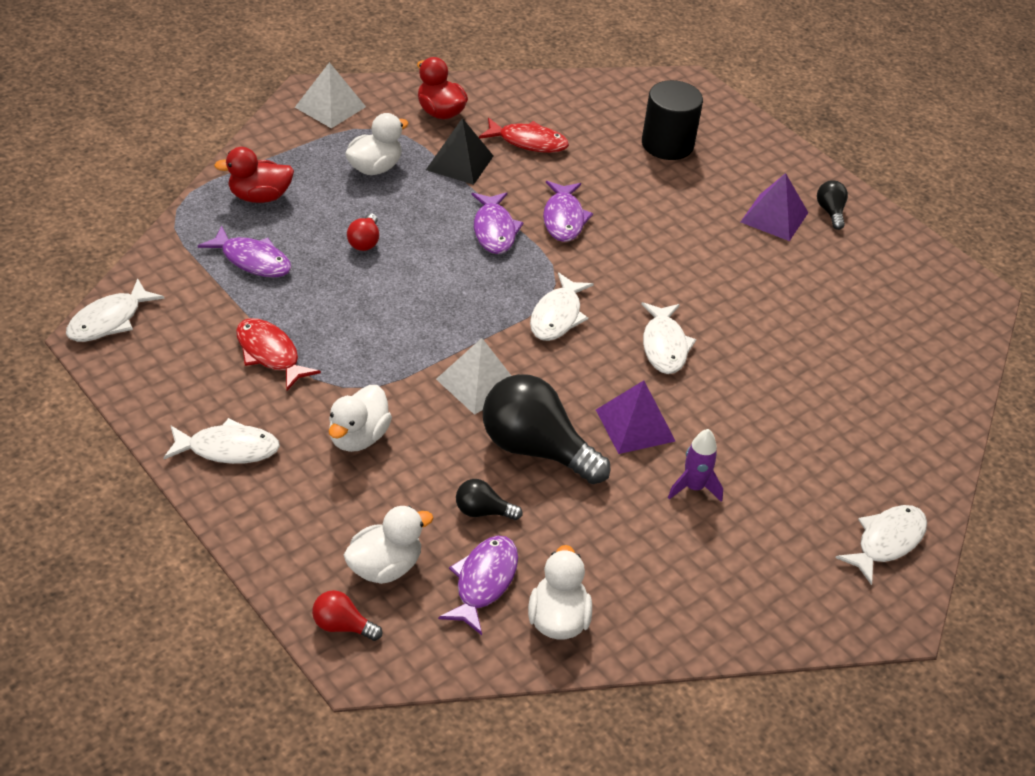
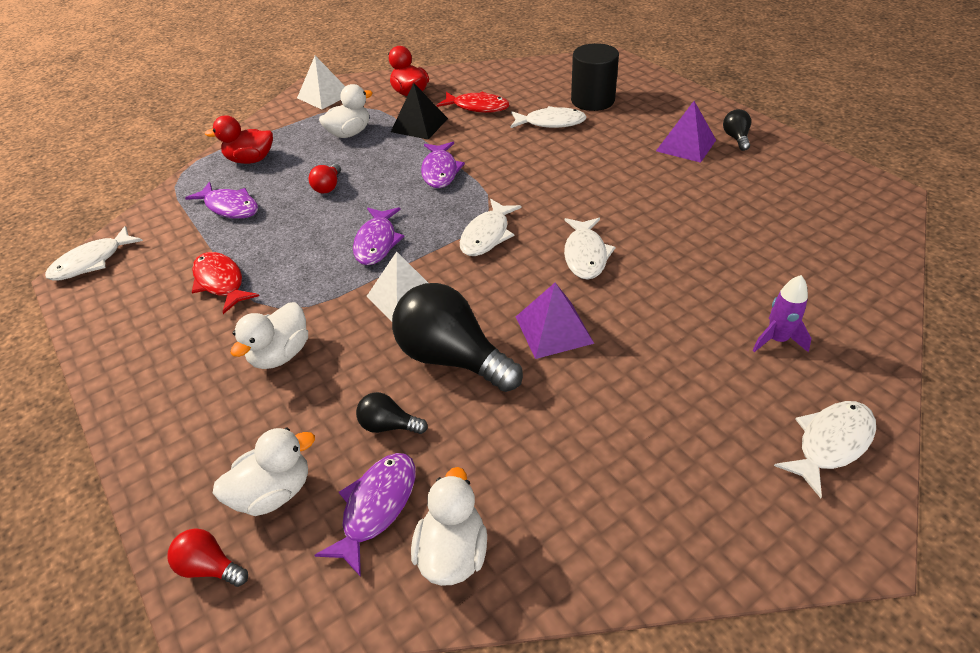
camera: 10 degrees right, 0 degrees up
white fish [163,418,280,464] -> white fish moved to [511,106,587,128]
purple fish [543,181,593,242] -> purple fish moved to [353,207,405,265]
purple rocket [668,429,723,502] -> purple rocket moved to [752,275,812,352]

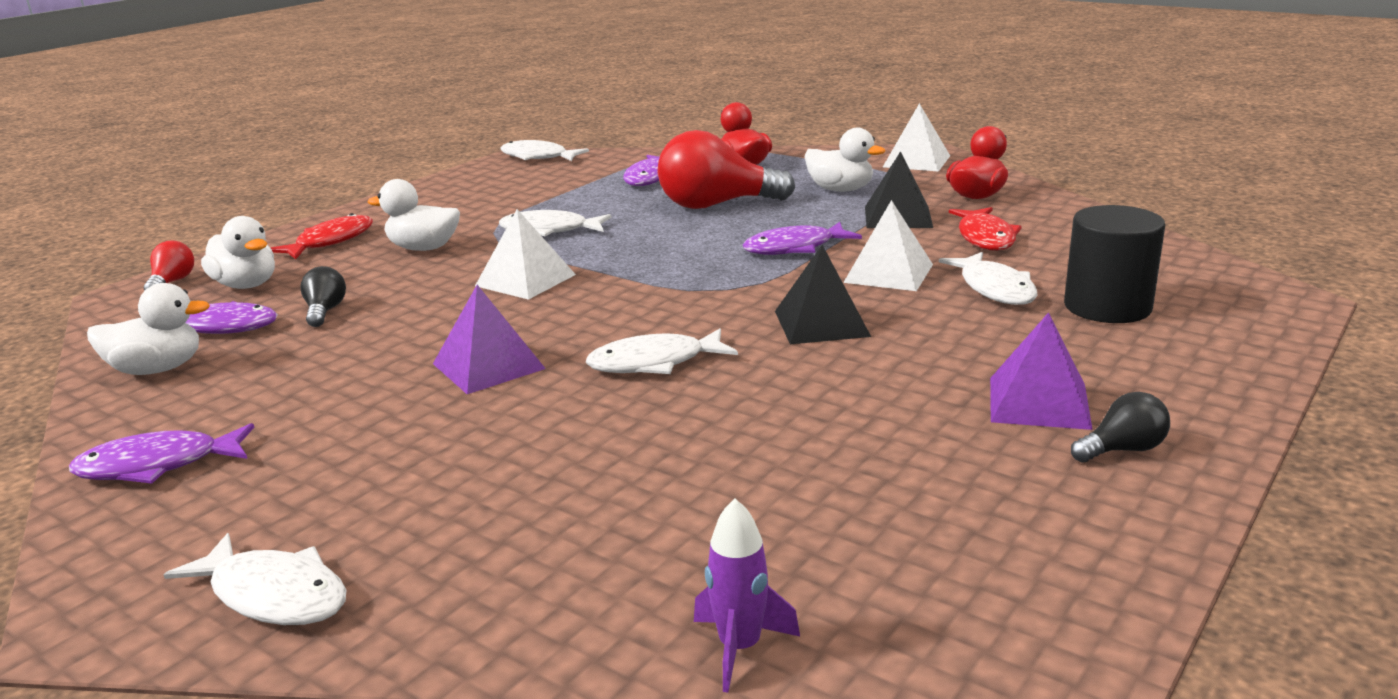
camera: 70 degrees right, 20 degrees down
red fish [192,252,259,314] -> red fish moved to [270,213,373,260]
red light bulb [308,164,341,193] -> red light bulb [657,130,795,209], size x2.17
purple fish [353,207,405,265] -> purple fish moved to [69,423,254,484]
black light bulb [392,283,523,392] -> none
white fish [460,199,522,256] -> white fish moved to [499,210,612,236]
purple rocket [752,275,812,352] -> purple rocket moved to [694,499,800,692]
none -> black pyramid [775,245,871,344]
none -> white pyramid [843,200,933,291]

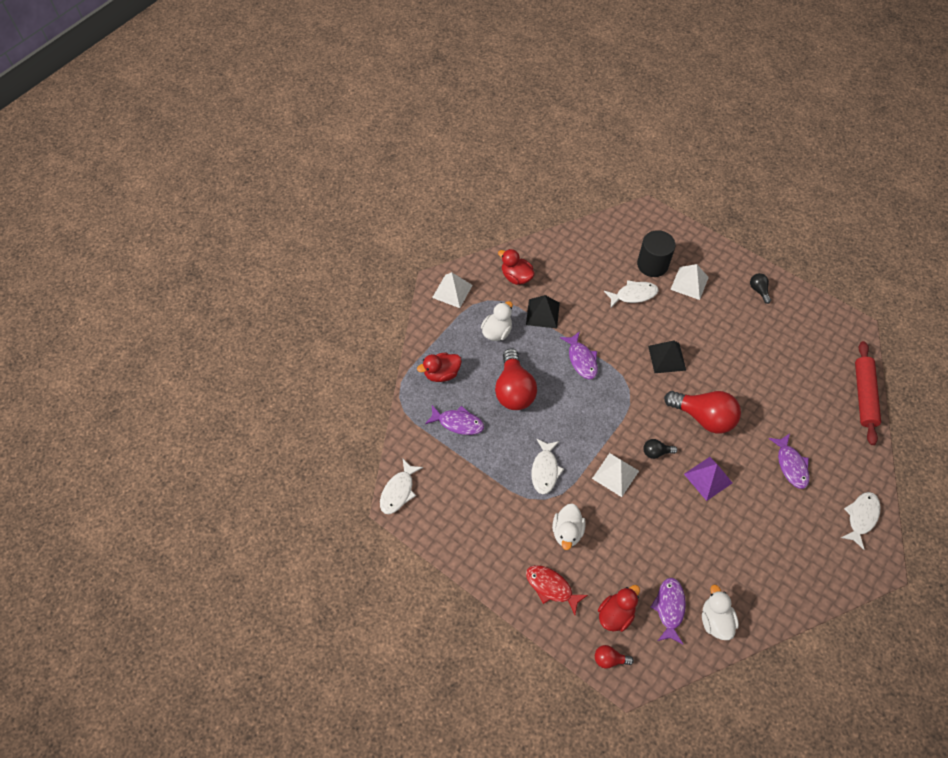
camera: 90 degrees left, 35 degrees up
purple fish [69,423,254,484] -> purple fish moved to [768,434,809,489]
white duck [201,216,275,289] -> red duck [598,585,640,632]
black light bulb [300,266,346,327] -> black light bulb moved to [643,439,678,459]
white fish [586,329,738,374] -> red light bulb [664,391,741,434]
purple rocket [694,499,800,692] -> red rolling pin [855,341,881,445]
white pyramid [843,200,933,291] -> white pyramid moved to [670,264,709,300]
red fish [949,207,1022,251] -> none
purple pyramid [990,312,1093,430] -> none

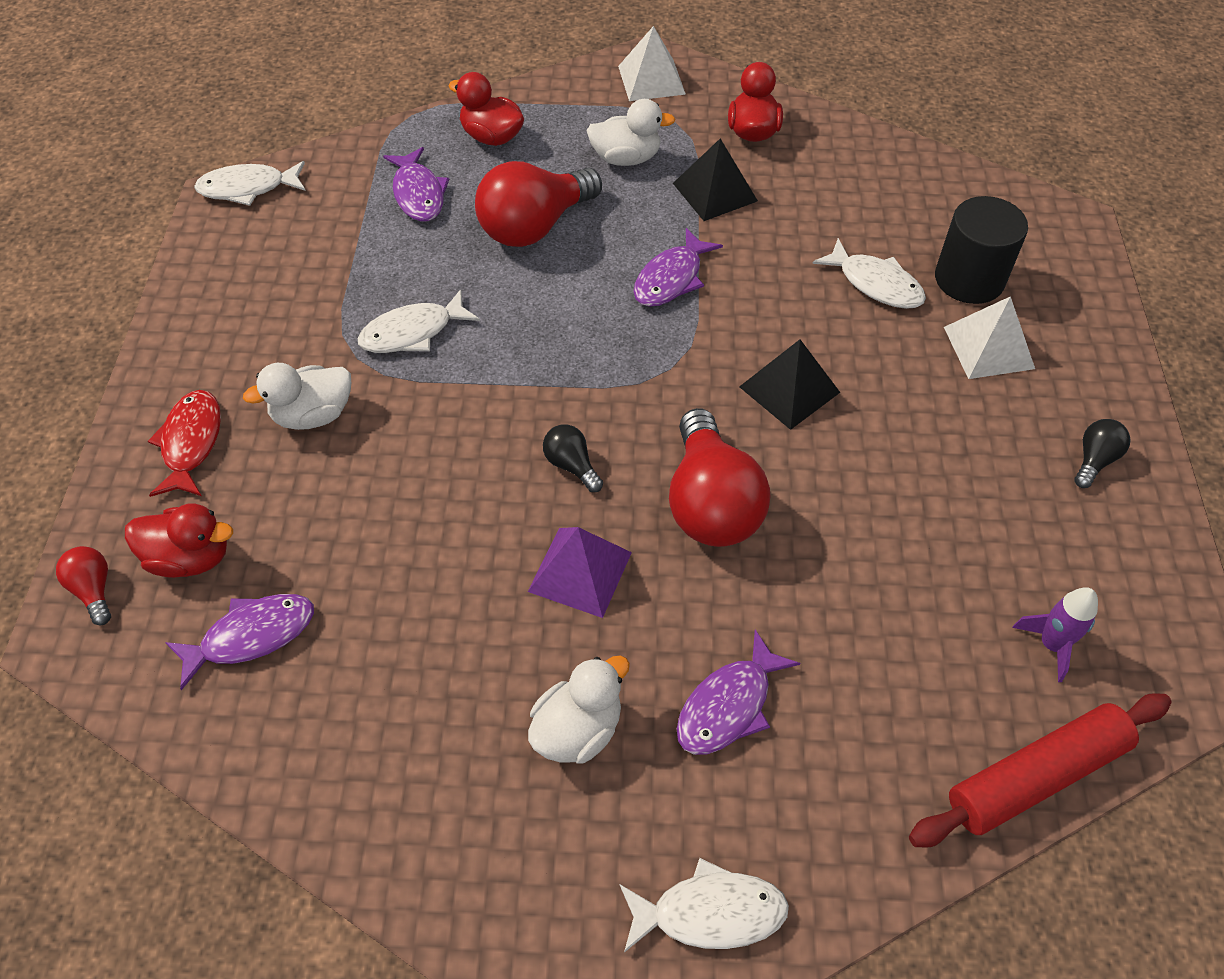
camera: 55 degrees right, 5 degrees down
white pyramid [592,453,639,497] -> none
white duck [702,585,739,640] -> white duck moved to [528,655,630,764]
none -> purple rocket [1012,587,1098,682]

